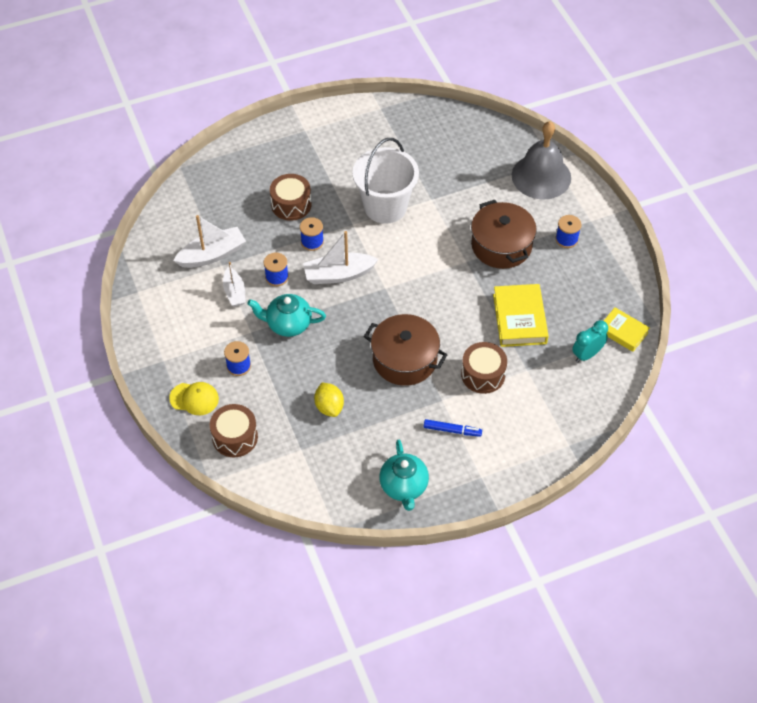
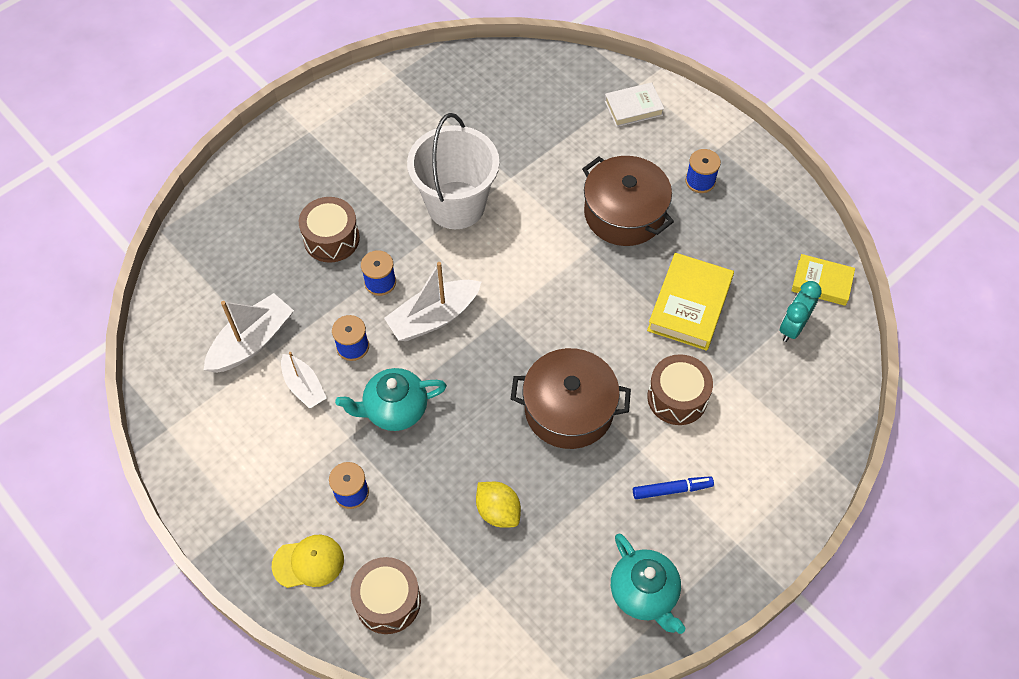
camera: 20 degrees left, 5 degrees up
yellow book [493,284,549,347] -> yellow book turned 45 degrees clockwise [647,253,734,351]
grey bell [512,121,571,199] -> white book [605,82,664,127]

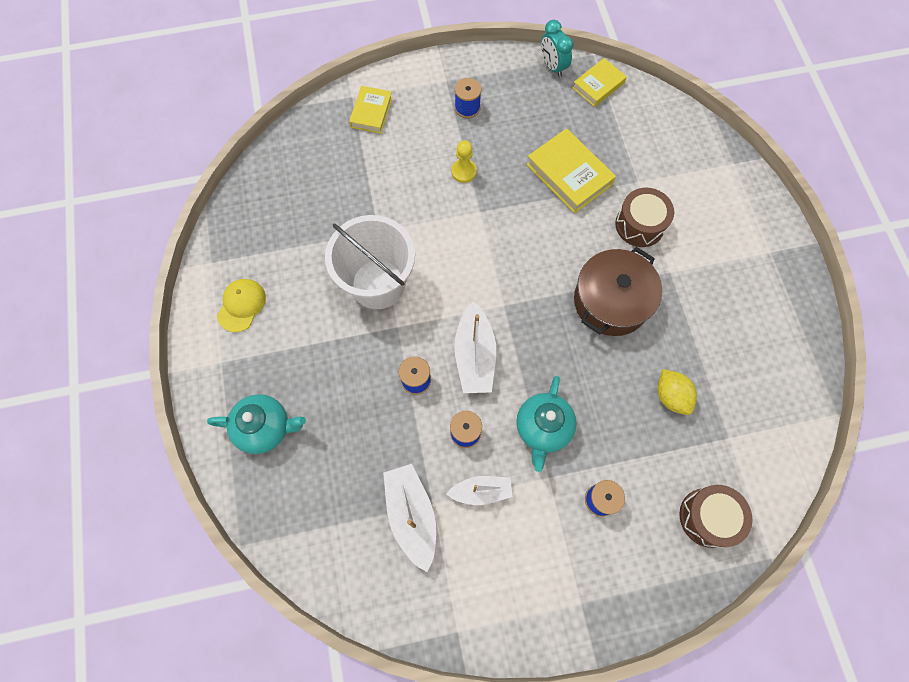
camera: 60 degrees left, 10 degrees up
yellow cap [272,535,344,588] -> yellow cap moved to [217,279,266,332]
brown drum [299,197,360,263] -> none
yellow lemon [476,482,521,528] -> yellow lemon turned 75 degrees clockwise [657,369,697,415]
brown pot [582,156,674,246] -> yellow pawn [451,140,477,183]
white book [605,82,664,127] -> yellow book [349,86,393,134]
turquoise teapot [611,534,685,634] -> turquoise teapot moved to [207,394,306,454]
blue marker [633,476,714,499] -> none
turquoise clock [780,281,822,342] -> turquoise clock moved to [541,20,573,77]

